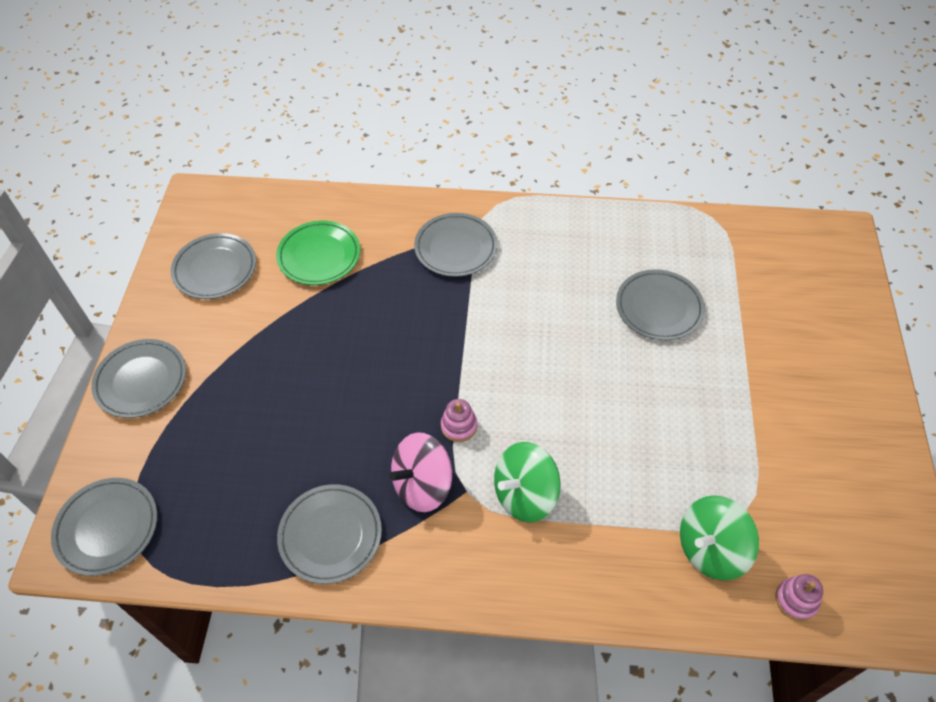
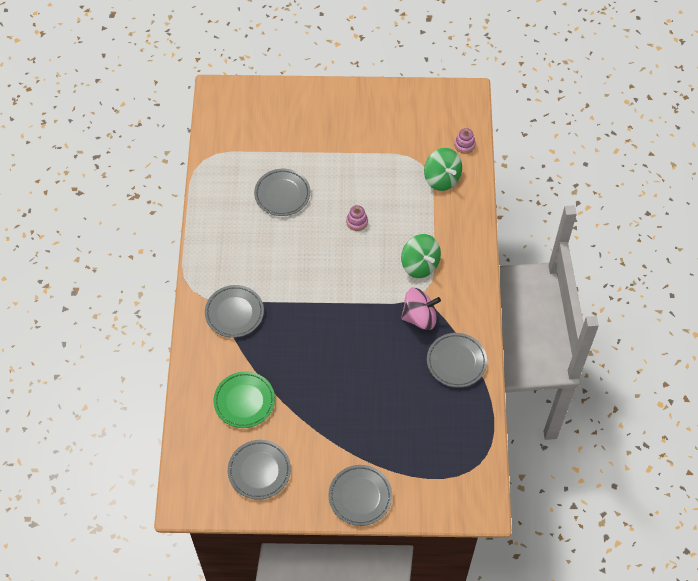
camera: 95 degrees left, 5 degrees up
grey plate [51,478,157,576] -> none
pink spinning top [389,432,452,512] -> pink spinning top turned 60 degrees counterclockwise [401,288,441,330]
pink stacking toy [441,399,477,442] -> pink stacking toy moved to [346,205,368,231]

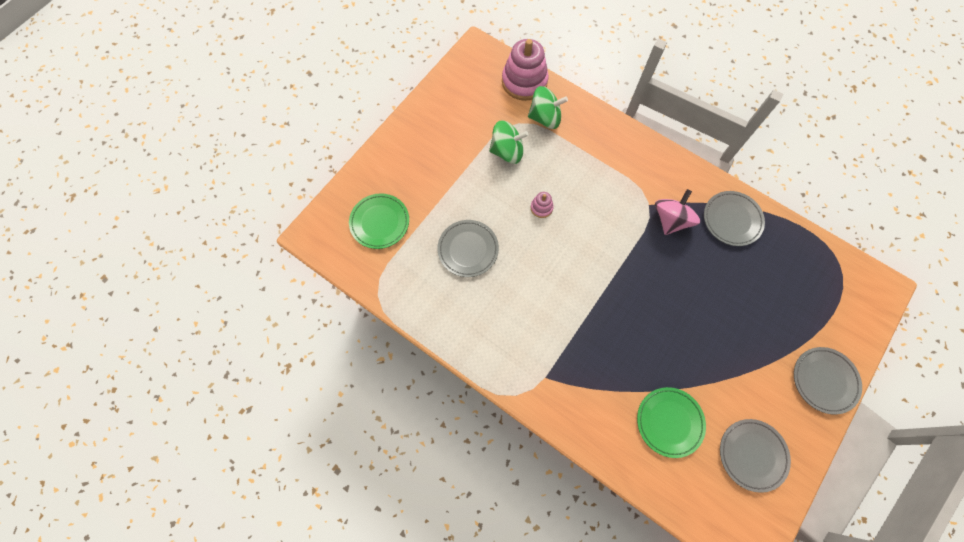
camera: 55 degrees left, 10 degrees up
grey plate [205,285,264,338] -> none
green spinning top [401,234,441,278] -> green spinning top moved to [489,120,529,164]
pink stacking toy [454,128,476,154] -> pink stacking toy [502,39,549,101], size x2.21
none -> green plate [349,193,409,249]

